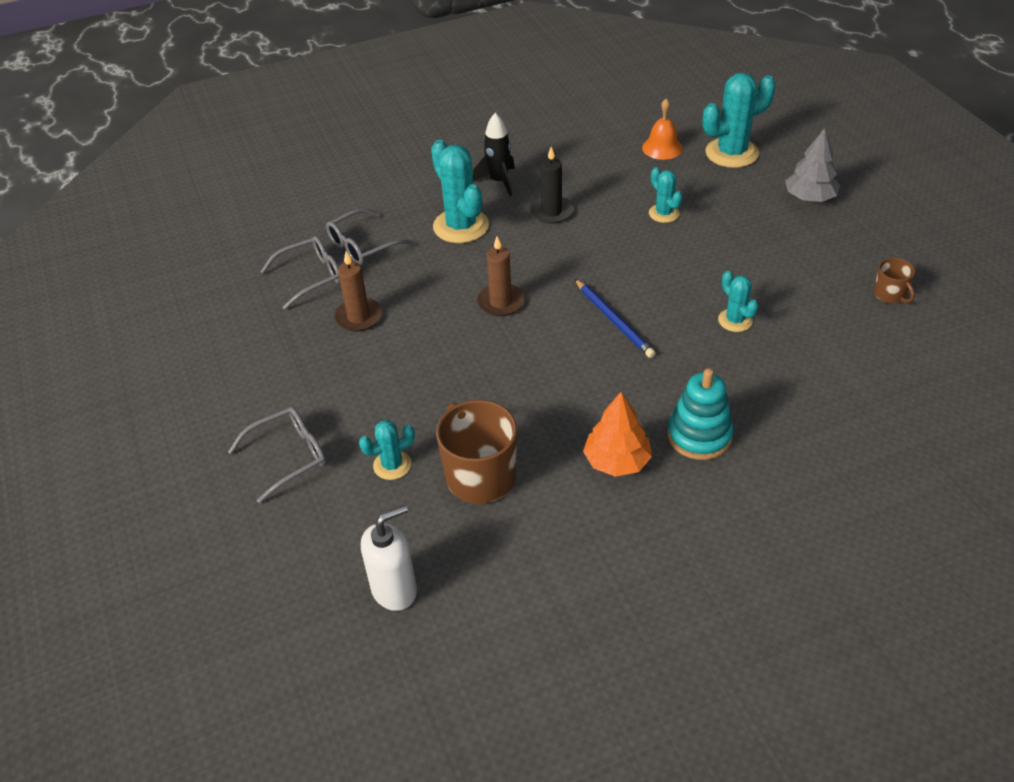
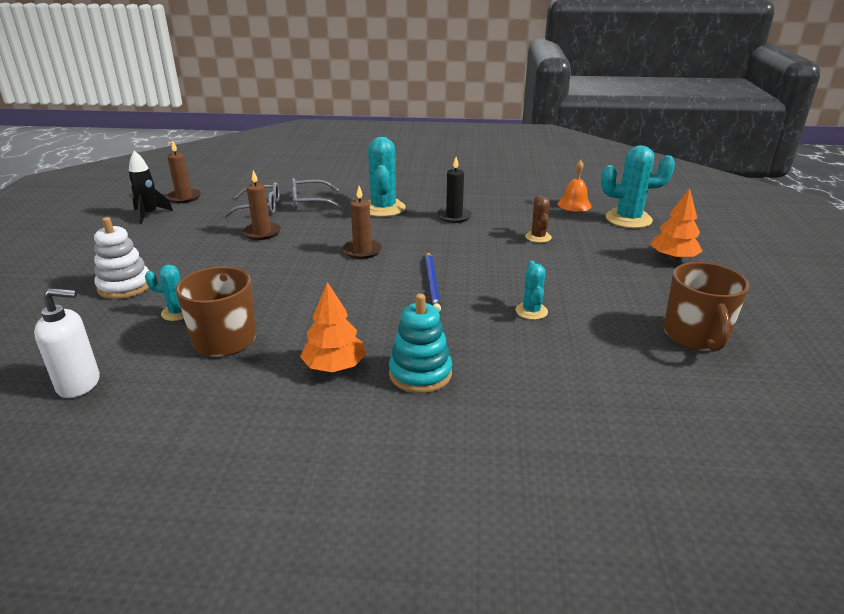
camera: 25 degrees right, 15 degrees down
grey glasses [228,407,326,503] -> white stacking toy [94,217,149,299]
black rocket [473,113,515,196] -> black rocket moved to [129,151,173,224]
turquoise cactus [649,167,683,223] -> brown cactus [525,196,552,243]
grey tree [785,128,840,202] -> orange tree [651,188,703,260]
brown mug [874,258,915,304] -> brown mug [664,262,749,351], size x1.95
none -> brown candle [166,140,201,203]

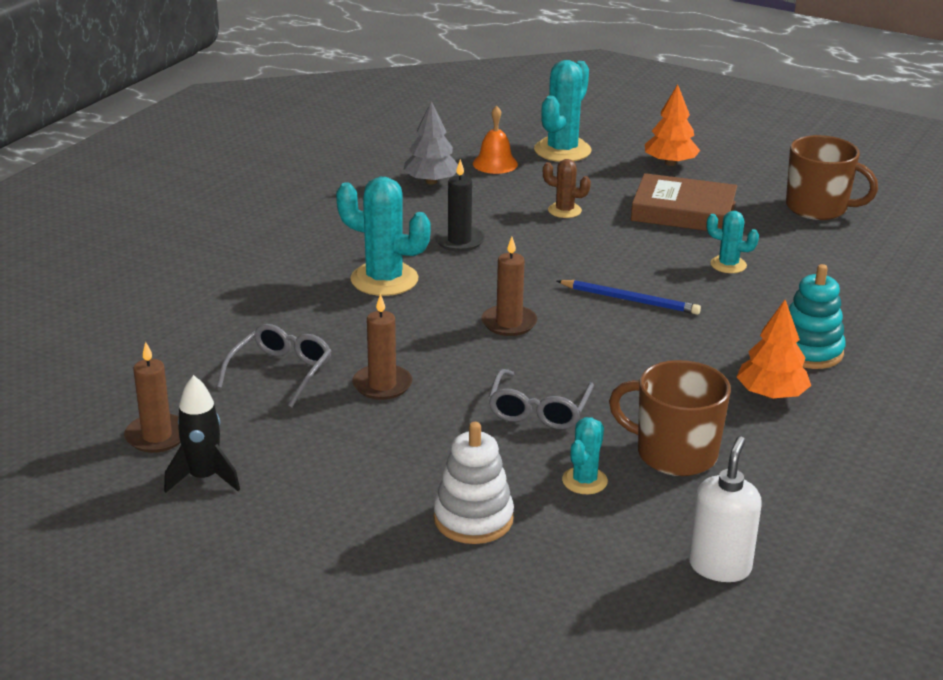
camera: 65 degrees left, 0 degrees up
grey glasses [292,178,342,209] -> grey glasses moved to [488,369,594,429]
none -> grey tree [403,101,458,185]
none -> brown book [631,173,737,231]

